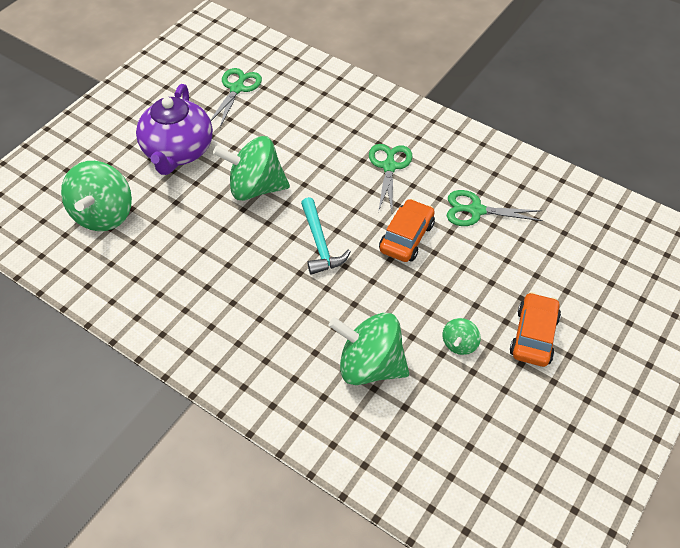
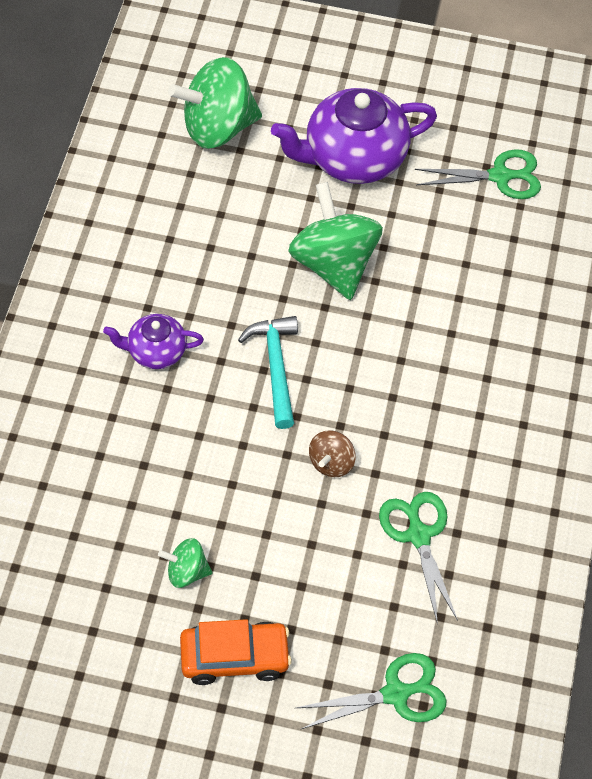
camera: 65 degrees right, 5 degrees up
turquoise hammer [301,197,351,275] -> turquoise hammer turned 120 degrees clockwise [238,316,298,429]
green spinning top [329,313,409,385] -> none
green scissors [369,144,412,212] -> green scissors moved to [296,653,447,729]
orange car [379,199,435,262] -> brown spinning top [309,430,356,477]
none -> purple teapot [103,314,204,369]

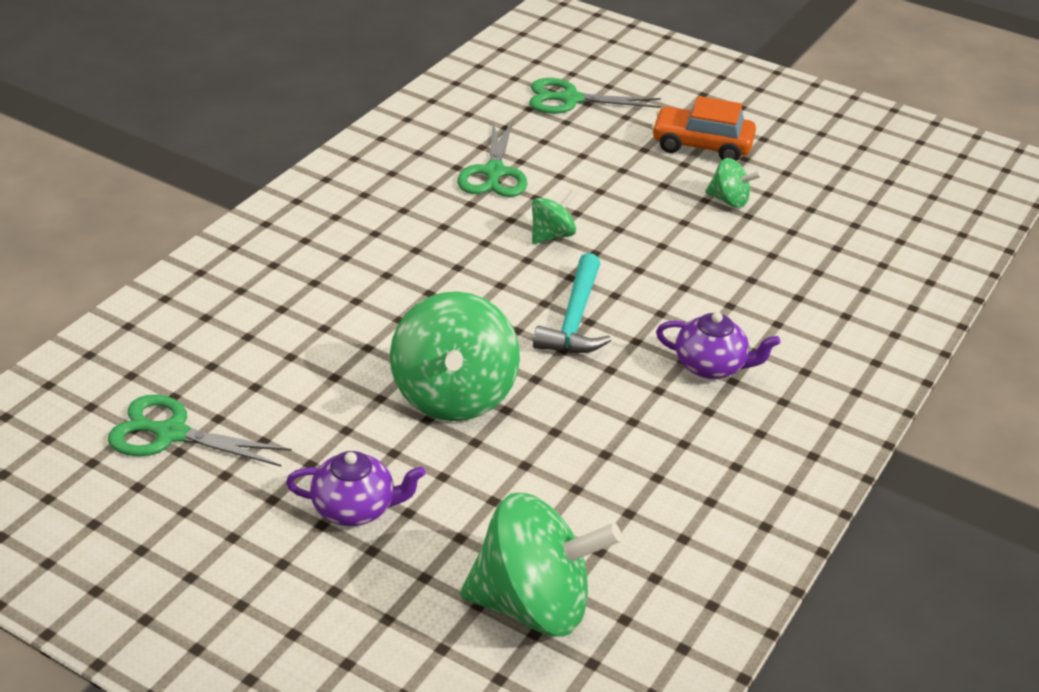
camera: 160 degrees left, 20 degrees down
purple teapot [271,88,437,184] -> purple teapot [286,451,426,526], size x0.53
brown spinning top [309,430,356,477] -> green spinning top [532,190,577,244]

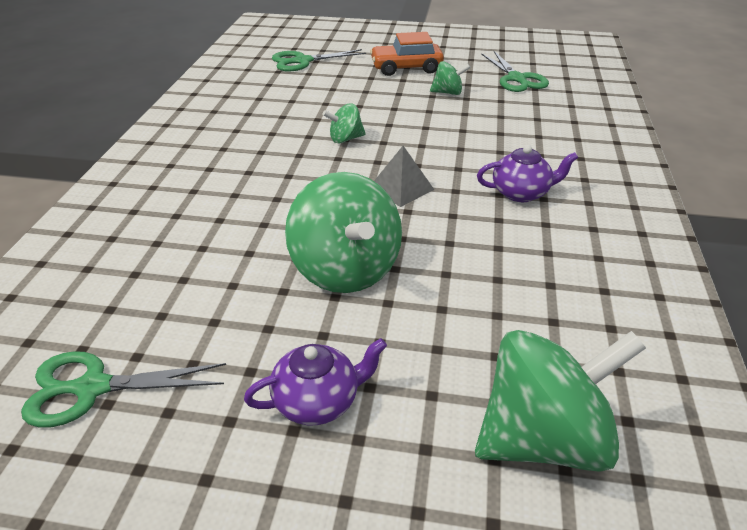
camera: 20 degrees left, 0 degrees up
green scissors [458,119,528,197] -> green scissors moved to [481,51,549,92]
green spinning top [532,190,577,244] -> green spinning top turned 135 degrees counterclockwise [323,103,366,143]
turquoise hammer [533,253,611,353] -> grey pyramid [374,146,434,207]

